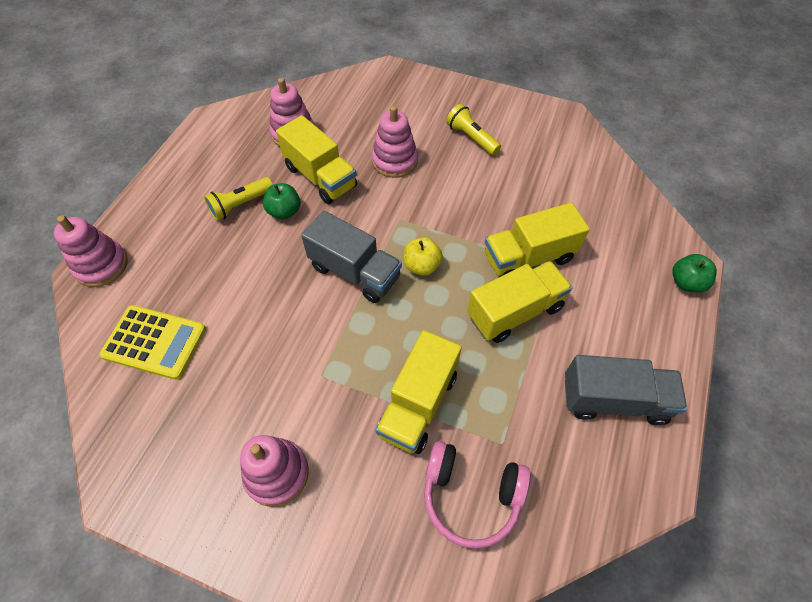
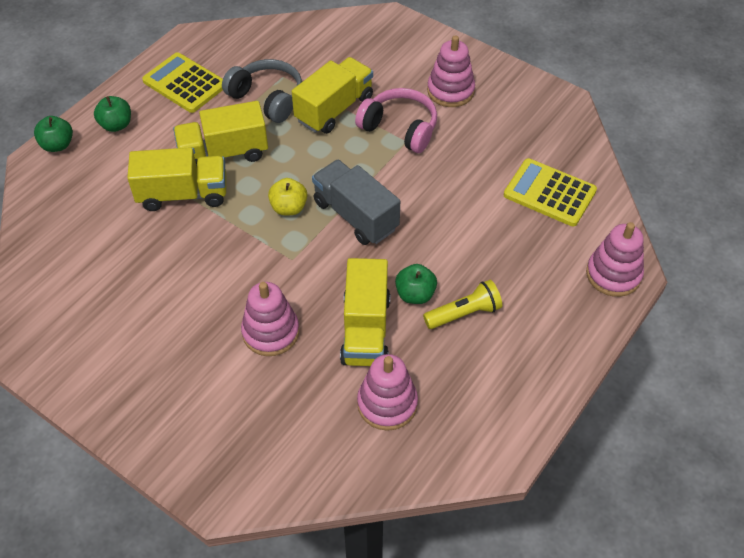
camera: 165 degrees left, 5 degrees down
yellow truck [276,115,357,204] -> yellow truck turned 150 degrees counterclockwise [340,258,390,366]
pink headphones [424,441,531,549] -> pink headphones moved to [355,88,437,153]
yellow flashlight [446,104,501,155] -> none
grey truck [565,355,687,425] -> yellow calculator [142,52,223,113]
none -> green apple [94,96,131,132]
none -> grey headphones [222,59,302,123]

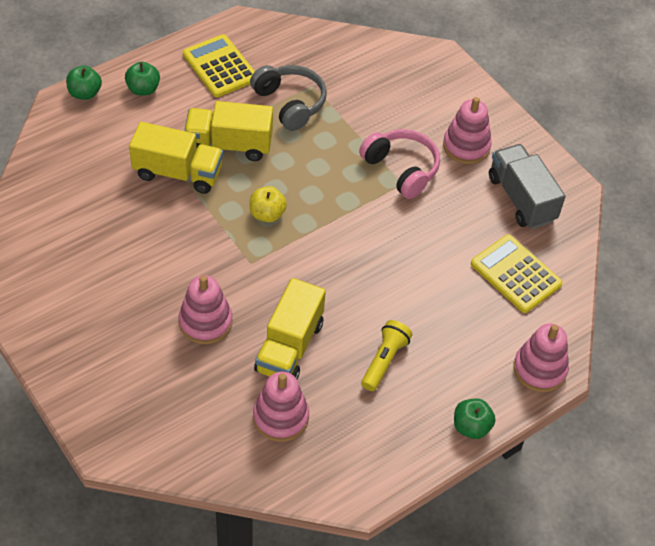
camera: 15 degrees right, 0 degrees up
yellow truck [292,57,373,134] -> none
grey truck [312,159,400,245] -> grey truck moved to [489,144,565,229]
green apple [395,264,437,304] -> green apple moved to [454,398,495,439]
yellow flashlight [423,280,502,329] -> yellow flashlight turned 60 degrees counterclockwise [361,320,412,391]

